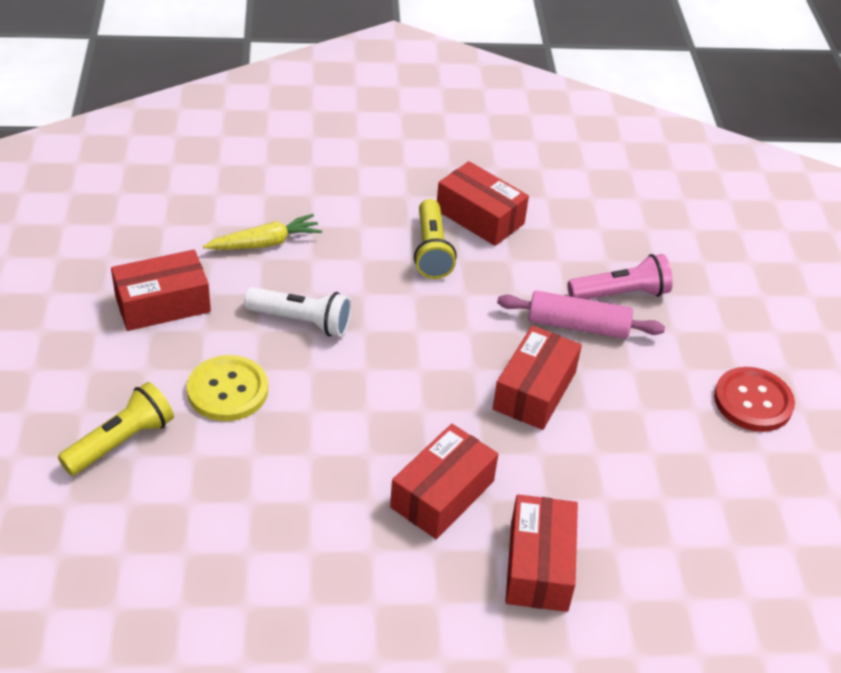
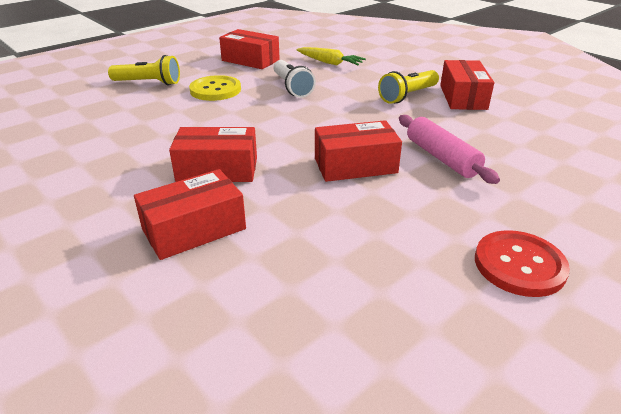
camera: 55 degrees right, 10 degrees down
pink flashlight [568,254,673,299] -> none

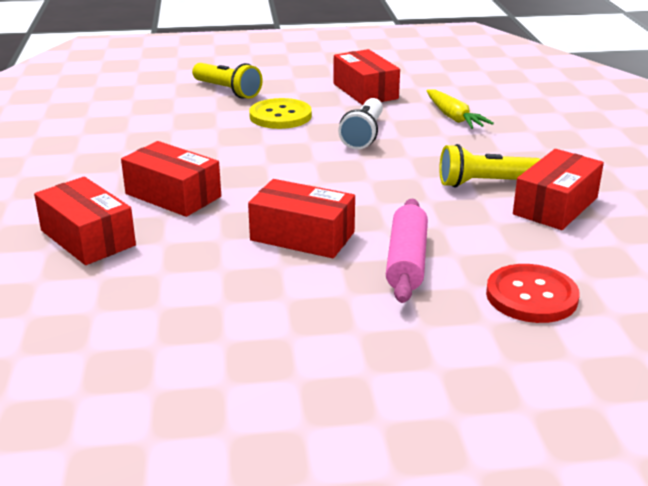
camera: 35 degrees right, 5 degrees down
red box [134,169,246,260] -> red box turned 45 degrees clockwise [34,176,136,265]
red button [475,230,570,297] -> red button moved to [486,264,580,323]

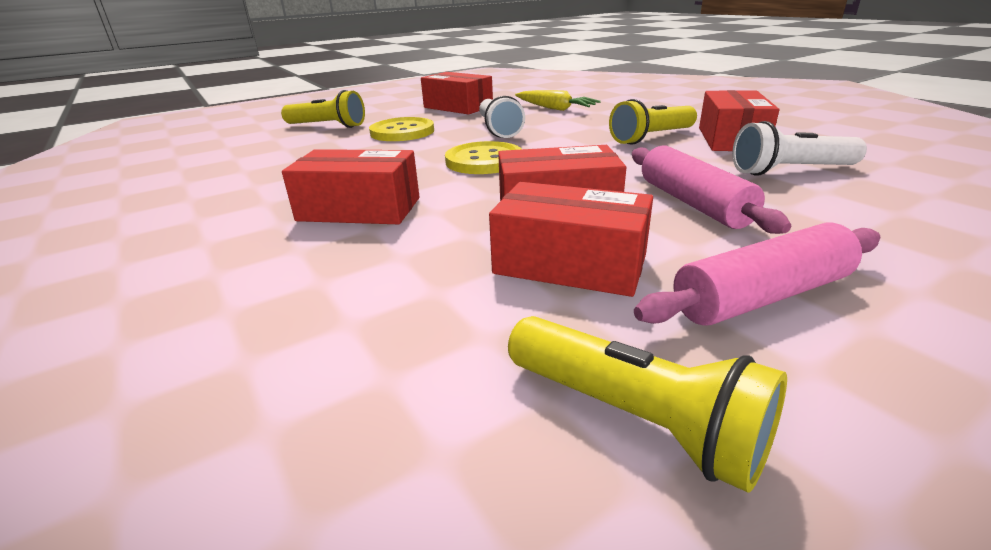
camera: 25 degrees left, 0 degrees up
red box [34,176,136,265] -> red box moved to [489,182,653,297]
red button [486,264,580,323] -> none
none -> yellow button [445,141,521,174]
none -> yellow flashlight [508,316,787,493]
none -> pink rolling pin [634,223,880,326]
none -> white flashlight [732,121,867,176]

